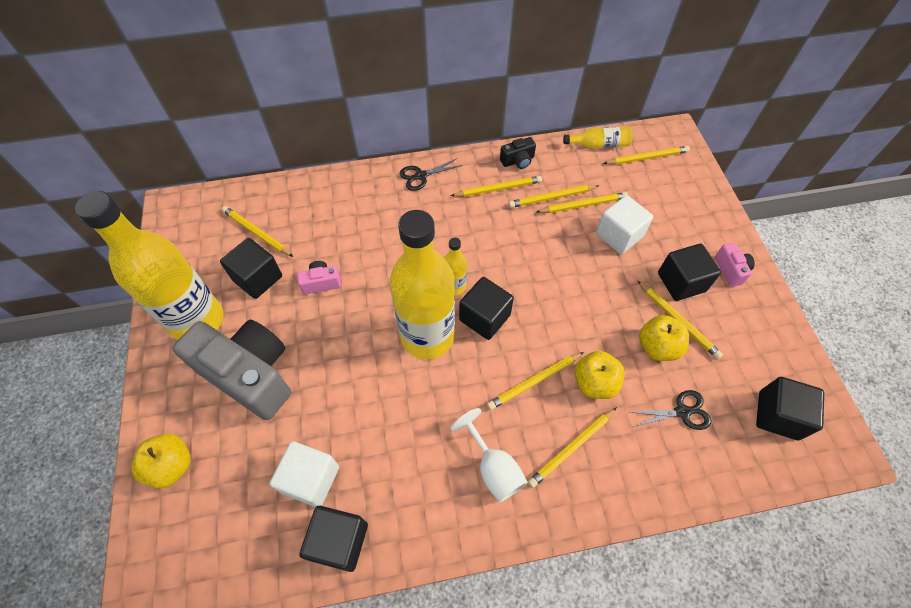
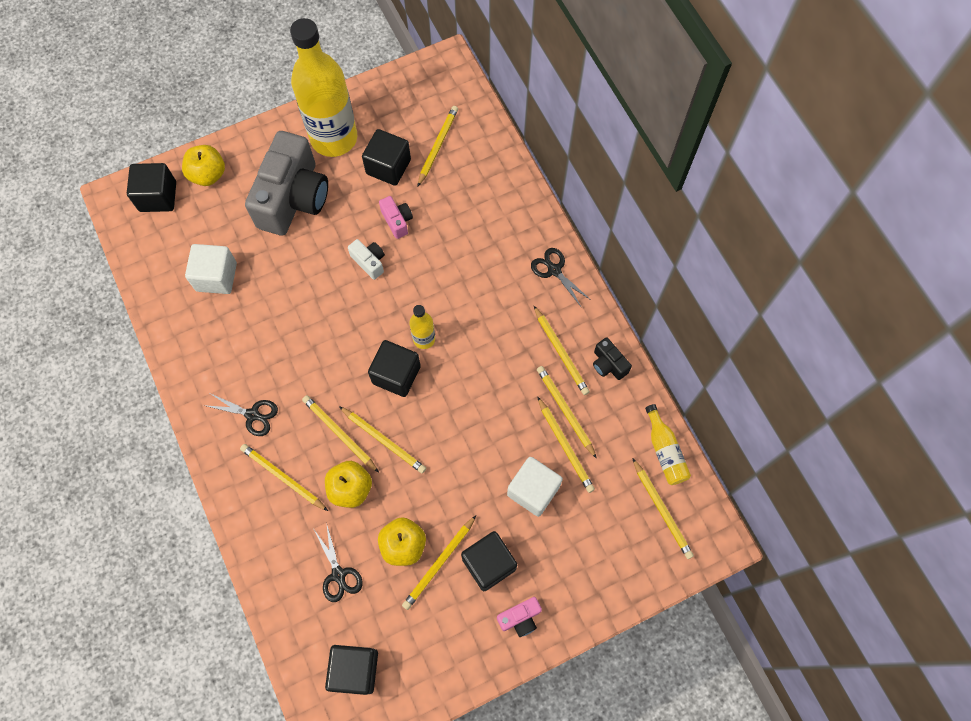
camera: 75 degrees right, 10 degrees up
black cube [299,506,368,572] -> black cube moved to [127,163,176,212]
yellow bottle [390,210,455,359] -> none
white goblet [450,408,528,502] -> black scissors [204,393,278,436]
none -> yellow pencil [339,406,426,473]
none -> white camera [348,239,385,280]

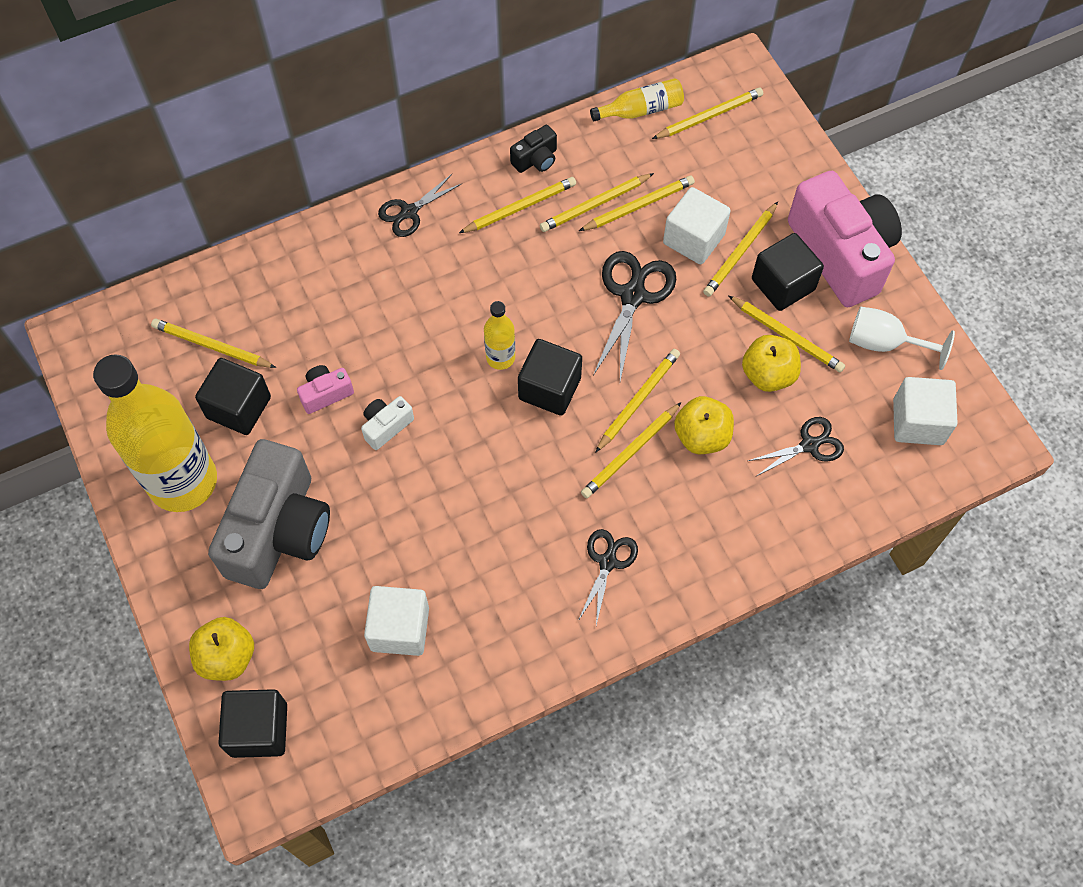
camera: 90 degrees left, 5 degrees down
yellow pencil [240,444,328,511] -> yellow pencil moved to [703,202,778,297]
grey camera [245,131,328,236] -> grey camera turned 90 degrees clockwise [208,439,330,589]
black cube [325,645,378,695] -> white cube [893,377,958,445]
pink camera [497,597,542,637] -> pink camera [788,171,902,307], size x2.39
none -> black scissors [593,251,676,381]
none -> white goblet [849,306,955,370]

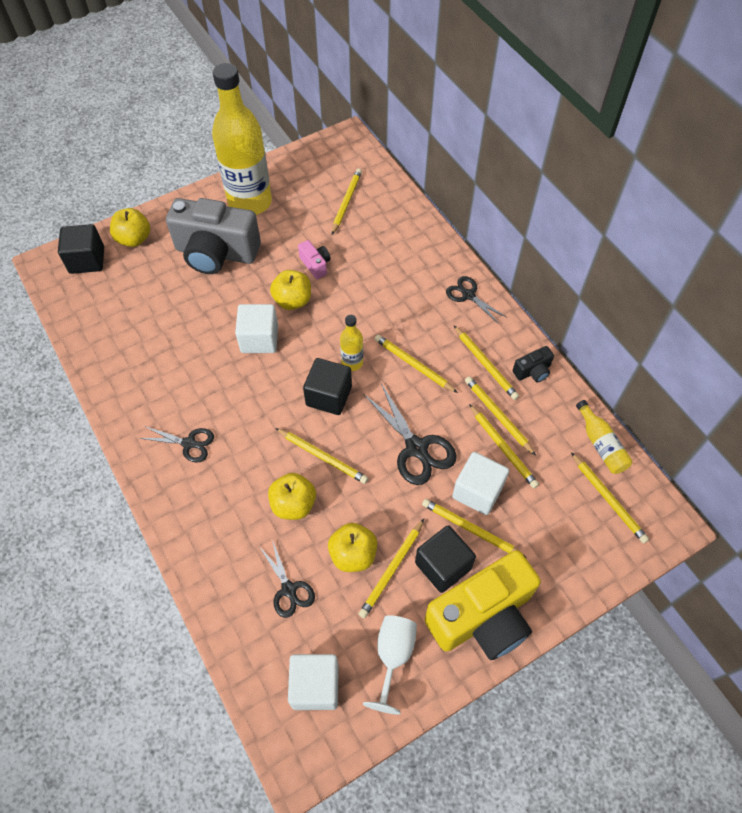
camera: 85 degrees right, 5 degrees down
black cube [195,358,271,435] -> none
white camera [361,396,414,450] -> yellow apple [270,270,311,310]
white cube [364,586,429,656] -> white cube moved to [235,304,278,353]
black camera [510,125,557,173] -> black camera turned 75 degrees counterclockwise [512,346,554,382]
yellow pencil [581,402,682,498] -> yellow pencil moved to [375,335,458,393]
black scissors [593,251,676,381] -> black scissors turned 45 degrees clockwise [364,384,457,485]
pink camera [788,171,902,307] -> yellow camera [425,550,541,660]

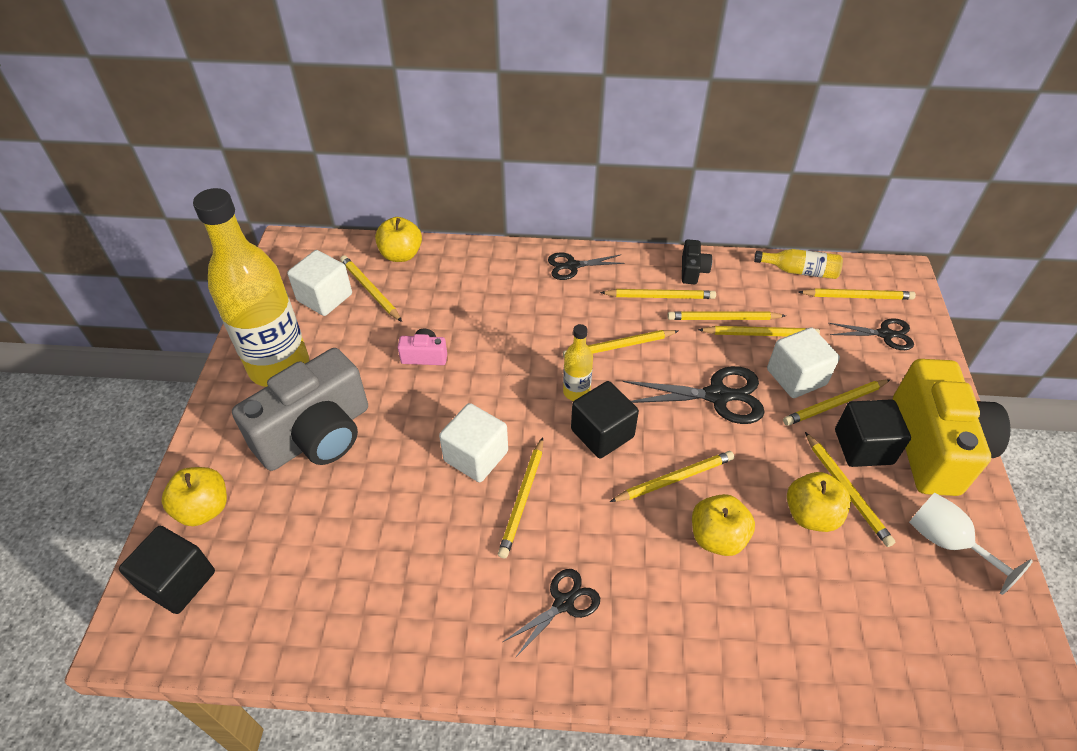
camera: 55 degrees left, 10 degrees down
black scissors [259,540,315,618] -> black scissors moved to [829,318,914,350]
yellow apple [270,270,311,310] -> yellow apple moved to [375,217,422,262]
white cube [288,654,339,710] -> white cube moved to [287,250,352,316]
none -> yellow pencil [498,437,543,559]

